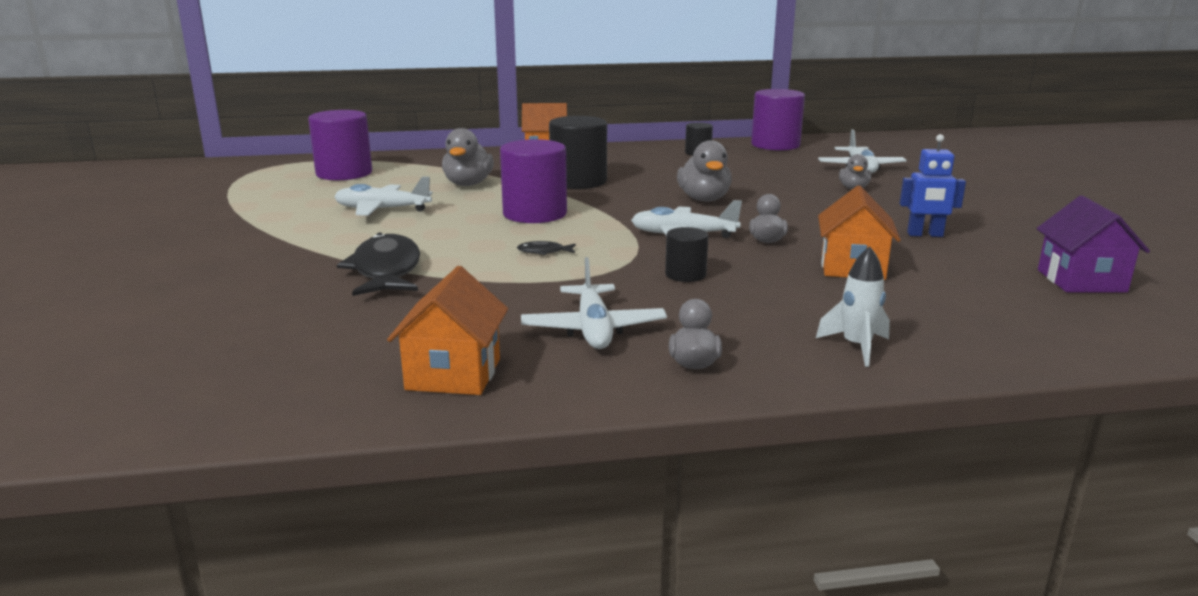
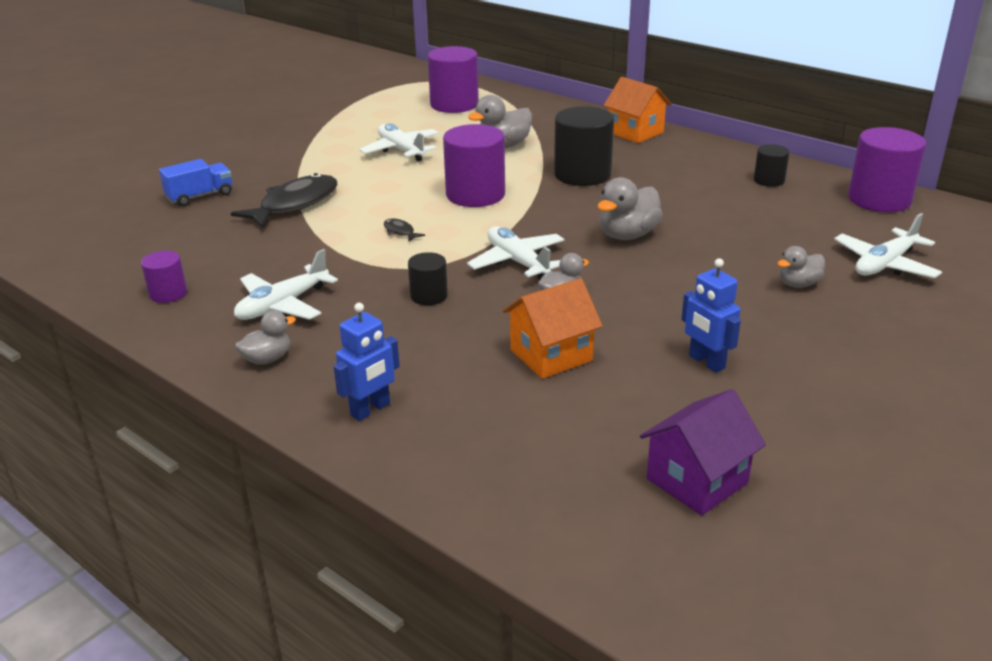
camera: 50 degrees right, 10 degrees up
orange house [387,266,508,395] -> purple cylinder [141,251,187,303]
white rocket [816,246,890,367] -> blue robot [333,303,400,421]
none -> blue truck [159,159,232,206]

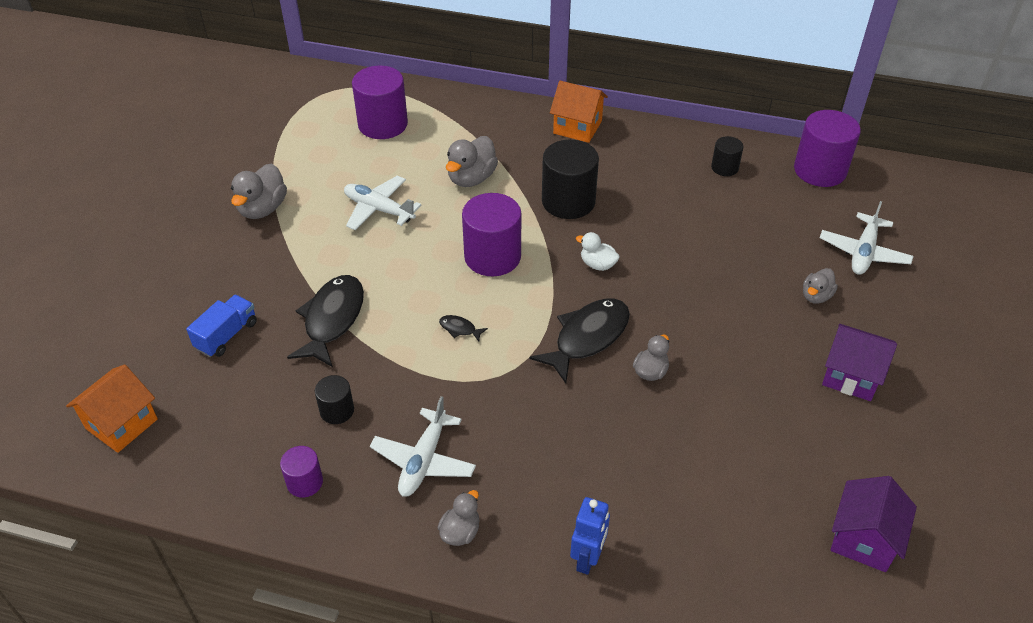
camera: 25 degrees left, 15 degrees up
black cylinder [408,252,448,305] -> black cylinder moved to [315,375,354,424]
white plane [467,226,565,280] -> black fish [530,299,630,383]
orange house [503,278,603,379] -> orange house moved to [66,364,158,453]
grey duck [598,177,663,240] -> grey duck moved to [231,163,287,219]
blue robot [681,258,741,373] -> none
none -> white duck [576,232,620,271]
none -> purple house [822,324,897,401]

